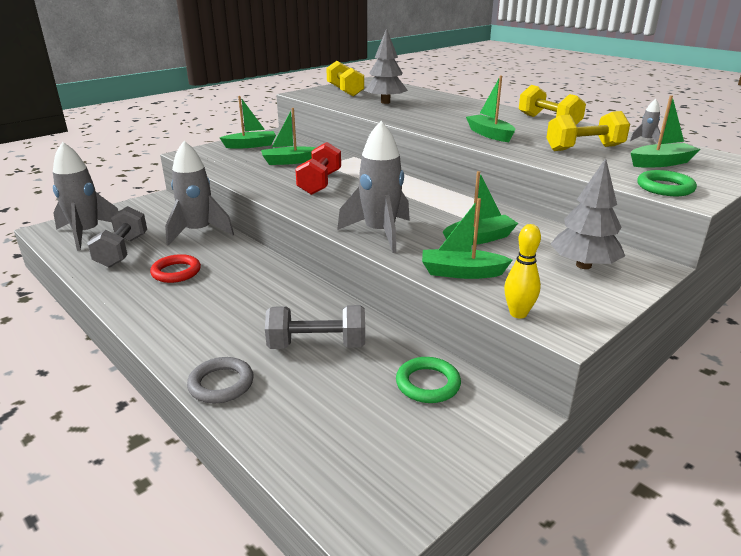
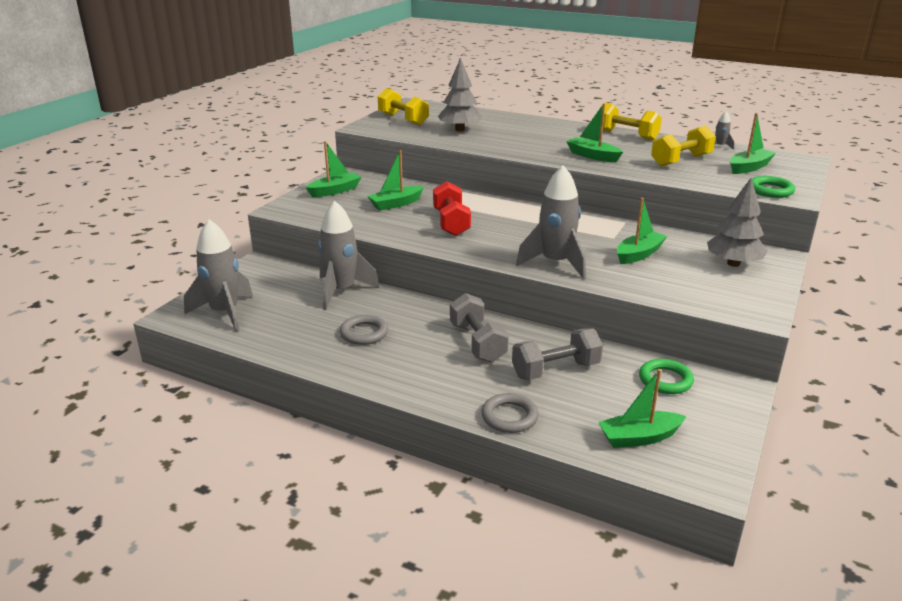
camera: 20 degrees left, 0 degrees up
grey dumbbell [87,206,147,268] -> grey dumbbell moved to [450,293,509,363]
red ring [150,254,201,283] -> grey ring [340,315,388,345]
green boat [422,198,513,279] -> green boat moved to [598,369,686,448]
yellow bowling pin [504,224,541,319] -> none

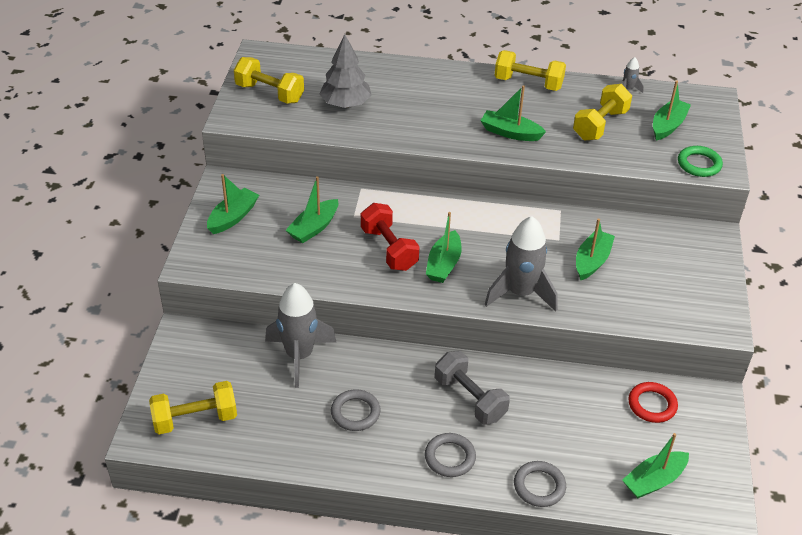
camera: 20 degrees left, 15 degrees up
grey rocket [184,219,253,331] -> yellow dumbbell [149,381,237,434]
grey dumbbell [512,328,603,380] -> none
green ring [639,359,694,394] -> red ring [628,382,678,423]
grey tree [707,178,768,267] -> none
none -> grey ring [425,433,476,477]
none -> green boat [426,212,461,283]

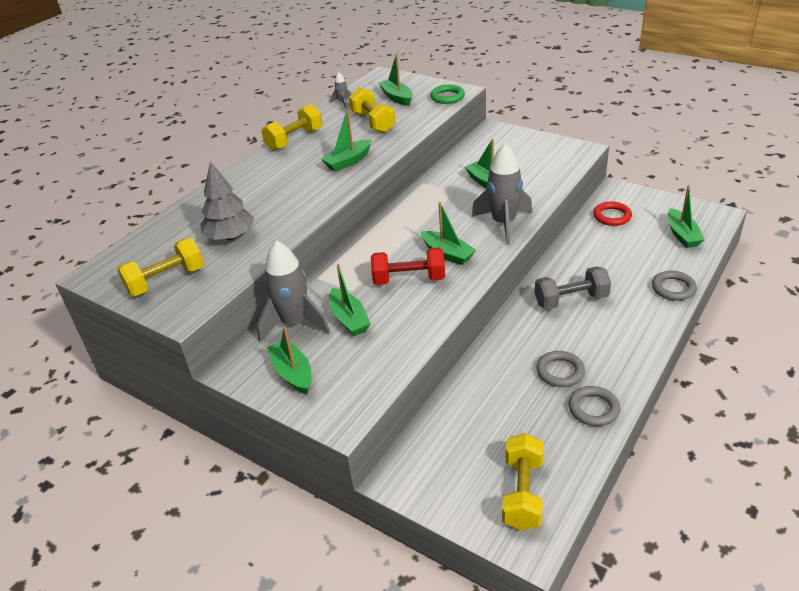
camera: 60 degrees left, 5 degrees down
grey rocket [265,283,336,388] -> grey rocket moved to [257,241,330,342]
grey ring [425,433,476,477] -> grey ring moved to [569,386,620,426]

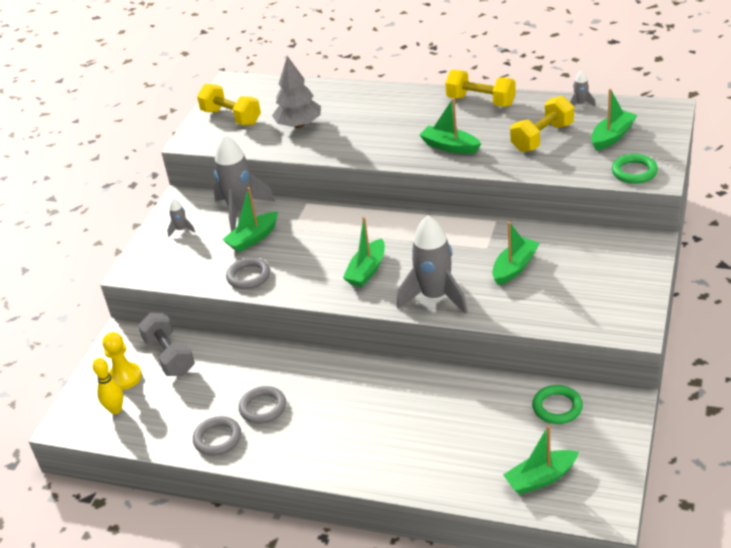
camera: 75 degrees right, 0 degrees up
green boat [267,327,312,394] -> grey rocket [167,198,195,237]
red dumbbell [371,248,445,285] -> none
yellow dumbbell [502,433,544,530] -> yellow bowling pin [93,358,123,414]
grey dumbbell [535,266,611,310] -> grey dumbbell moved to [138,313,195,376]
red ring [593,201,632,226] -> green ring [532,385,583,424]
grey ring [652,271,697,301] -> grey ring moved to [226,257,270,289]
none -> yellow pawn [102,332,142,390]

